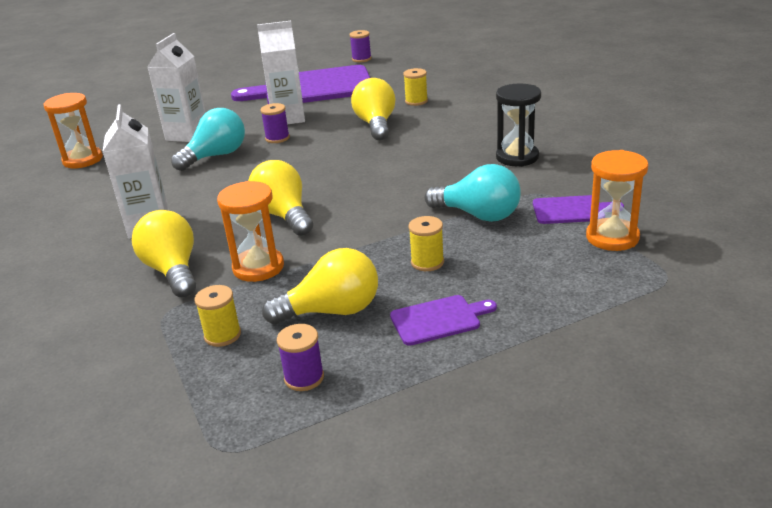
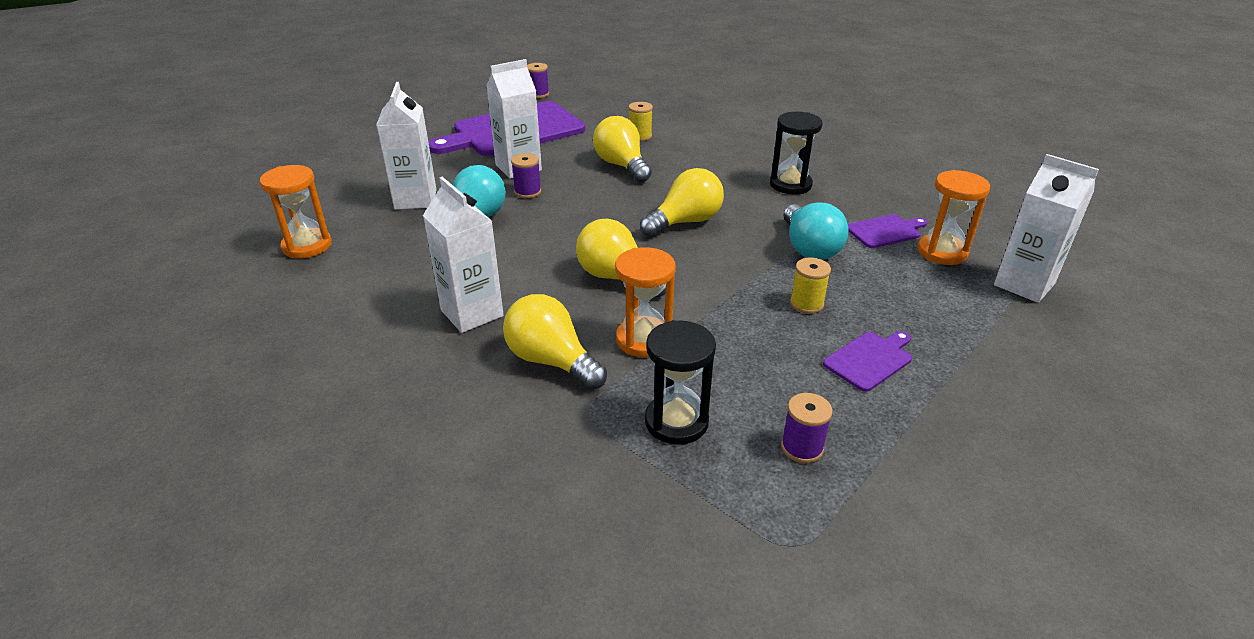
camera: 25 degrees left, 5 degrees up
yellow spool [195,285,241,347] -> black hourglass [645,320,716,445]
yellow light bulb [262,248,378,324] -> yellow light bulb moved to [640,168,724,237]
turquoise light bulb [425,164,521,222] -> turquoise light bulb turned 75 degrees clockwise [784,203,849,260]
none -> white carton [994,154,1099,303]

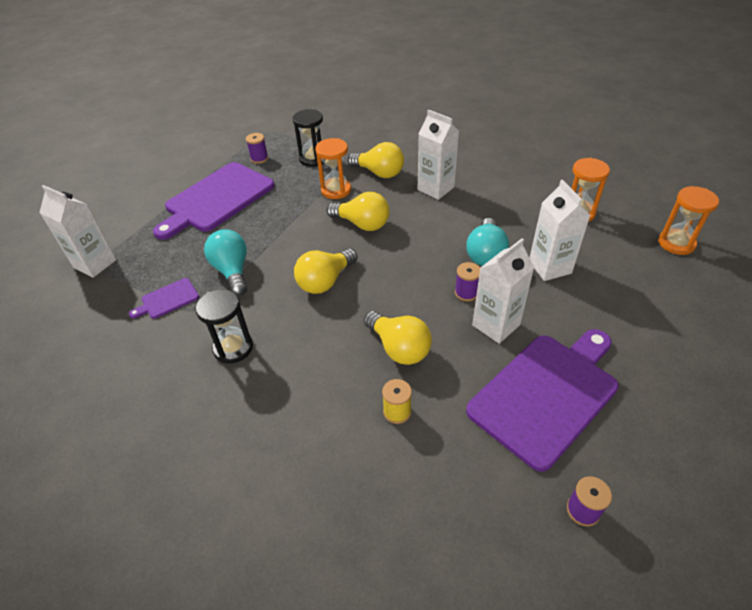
camera: 170 degrees right, 10 degrees up
yellow spool [790,258,831,314] -> none
purple cutting board [823,331,912,392] -> purple cutting board [153,162,274,240], size x2.28
orange hourglass [918,170,990,265] -> orange hourglass moved to [658,186,719,255]

